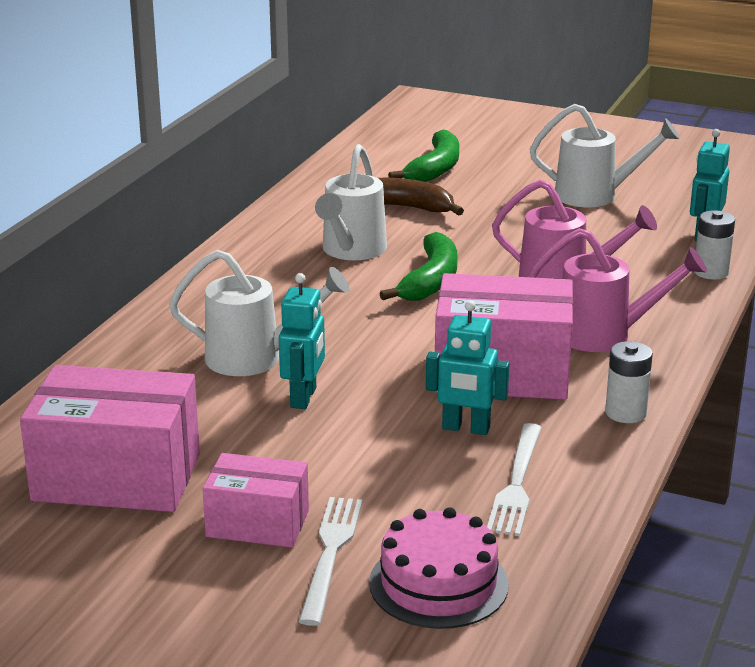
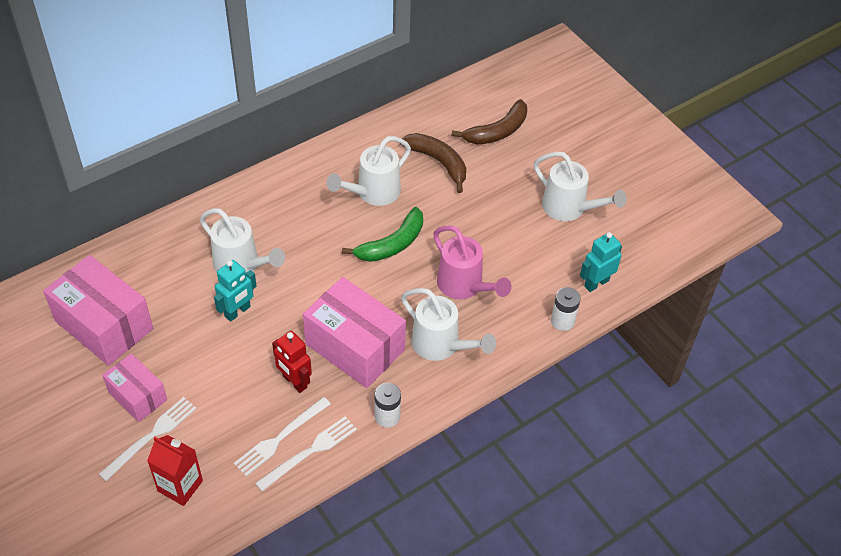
camera: 30 degrees right, 25 degrees up
pink cake [369,507,509,629] -> red carton [147,435,203,506]
green banana [388,130,459,182] -> brown banana [451,99,527,145]
turquoise robot [426,301,510,435] -> red robot [272,331,312,393]
pink watering can [527,228,707,352] -> white watering can [401,288,496,361]
none -> white fork [255,416,357,491]

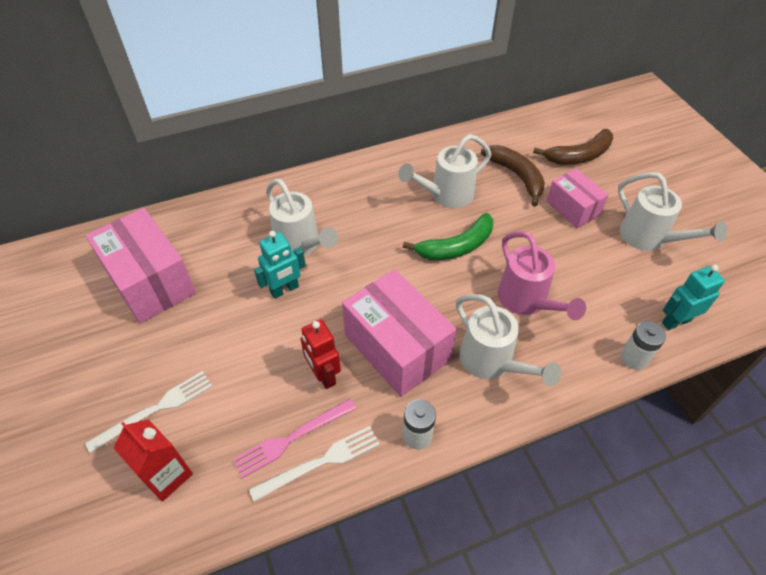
camera: 15 degrees right, 0 degrees up
pink box [102,353,167,422] -> pink box moved to [546,169,609,228]
white fork [234,397,330,477] -> pink fork [233,399,357,478]

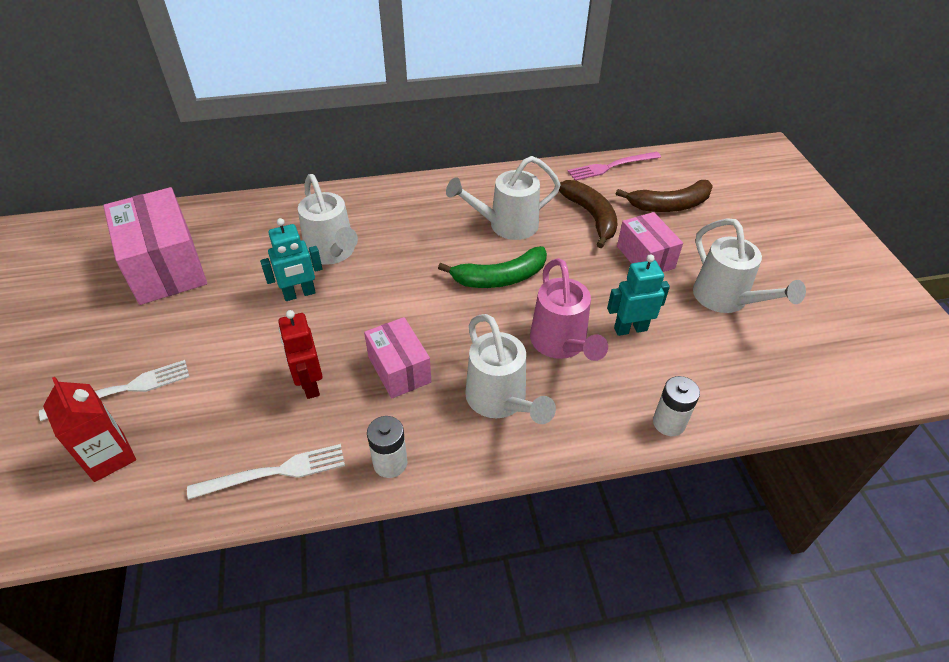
camera: 10 degrees right, 5 degrees down
pink fork [233,399,357,478] -> pink fork moved to [567,152,661,181]
pink box [342,269,456,397] -> pink box [364,317,431,399], size x0.59
turquoise robot [662,265,725,330] -> turquoise robot moved to [607,254,670,336]

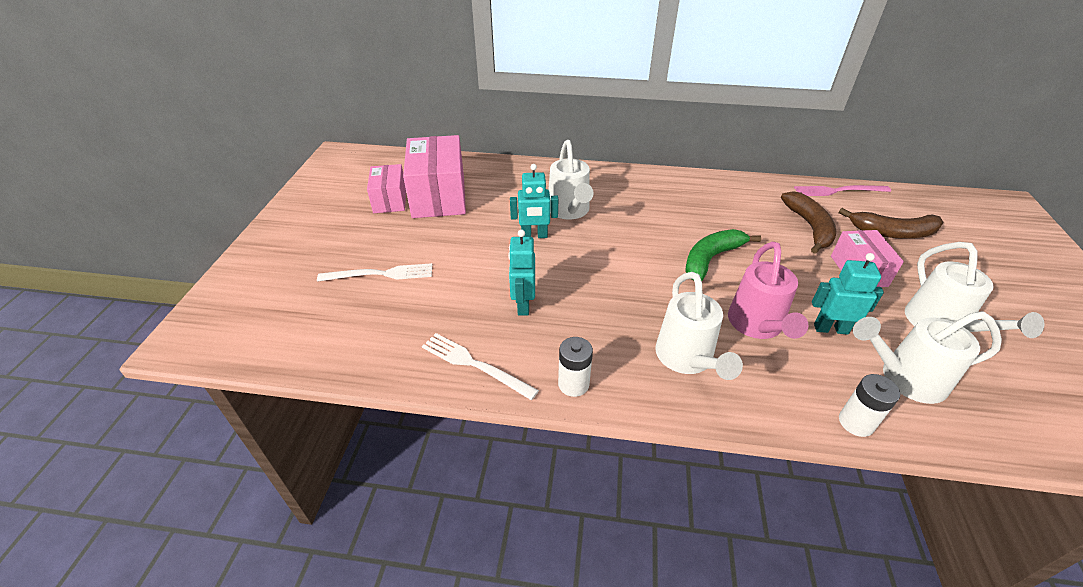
camera: 20 degrees right, 5 degrees down
red carton [43,377,136,482] -> none
white fork [187,444,345,500] -> white fork turned 150 degrees counterclockwise [422,333,539,400]
red robot [278,310,323,399] -> turquoise robot [508,229,535,315]
pink box [364,317,431,399] -> pink box moved to [367,164,406,213]
green banana [438,246,547,288] -> green banana turned 135 degrees clockwise [685,229,761,281]
white watering can [446,156,561,240] -> white watering can moved to [853,311,1002,404]

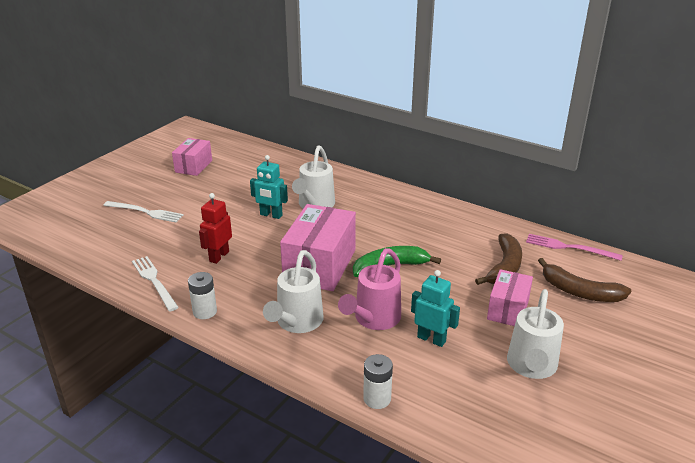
camera: 25 degrees right, 10 degrees down
pink box [403,135,466,218] -> pink box moved to [280,204,356,291]
turquoise robot [508,229,535,315] -> red robot [199,193,232,264]
white watering can [853,311,1002,404] -> none

